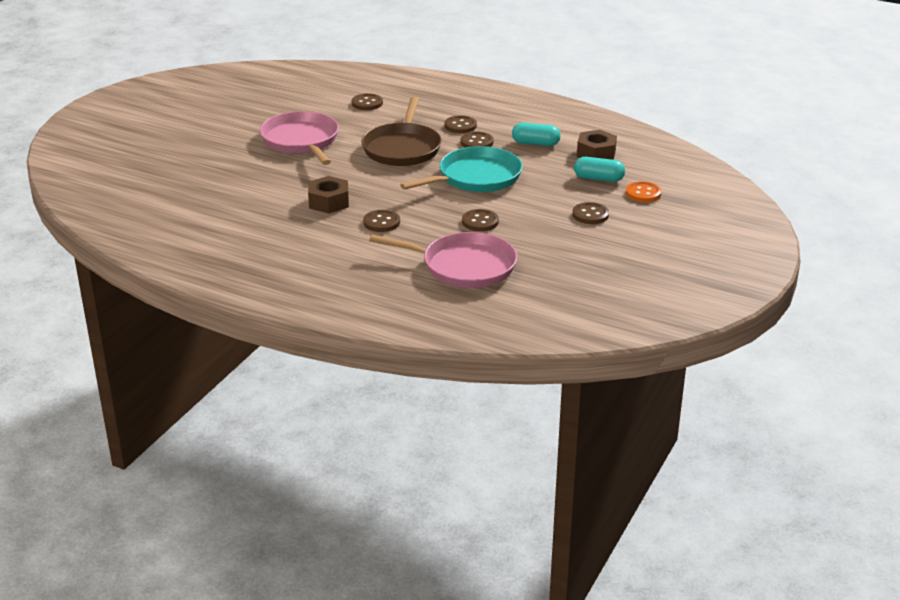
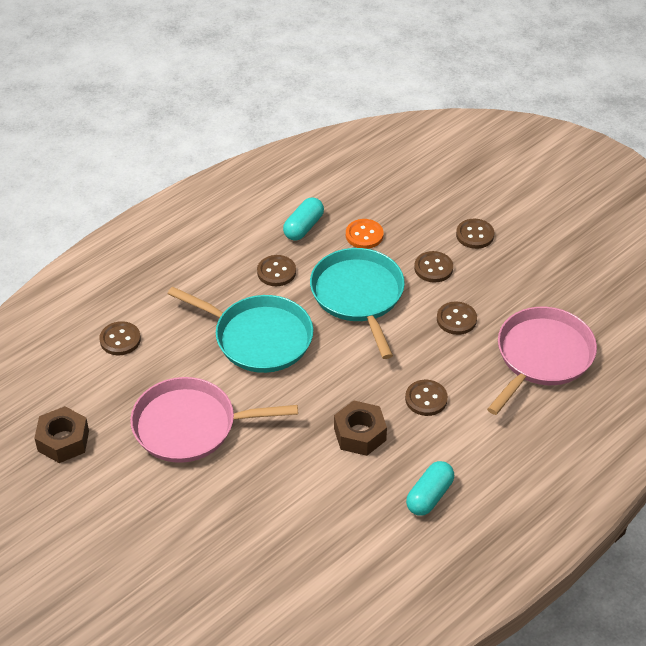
camera: 70 degrees left, 15 degrees up
brown pan [361,97,442,166] -> turquoise pan [167,286,313,373]
brown button [445,115,477,133] -> brown button moved to [414,251,453,283]
turquoise capsule [574,157,625,182] -> turquoise capsule moved to [406,461,454,516]
brown nut [577,130,617,160] -> brown nut moved to [34,406,89,463]
orange button [626,181,662,202] -> orange button moved to [346,219,384,249]

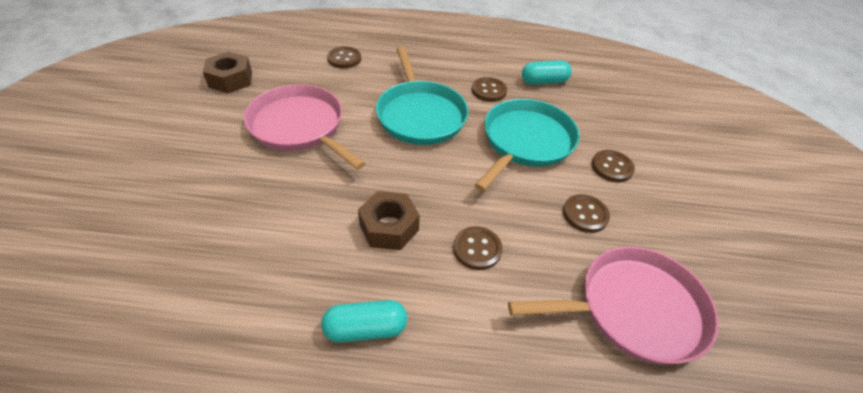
camera: 45 degrees right, 0 degrees up
orange button [346,219,384,249] -> none
brown button [456,219,494,249] -> none

